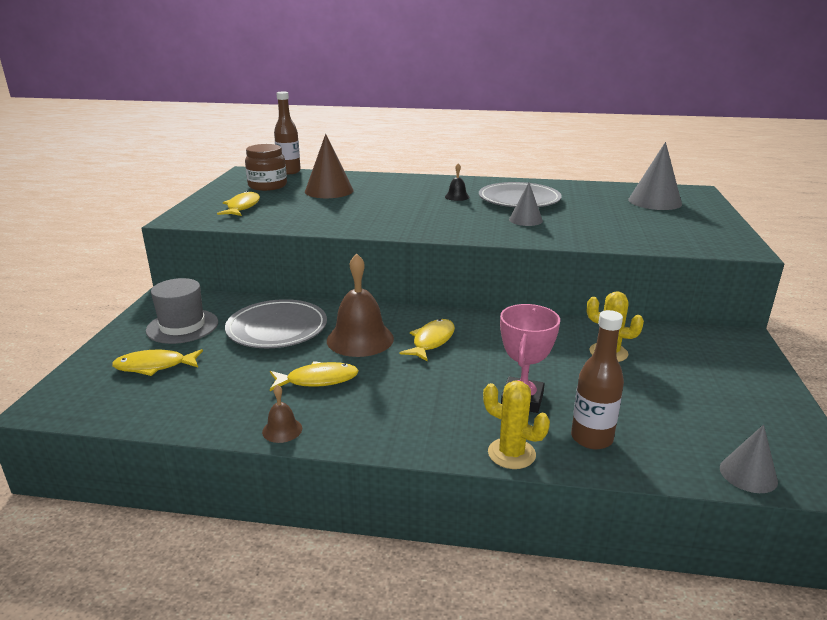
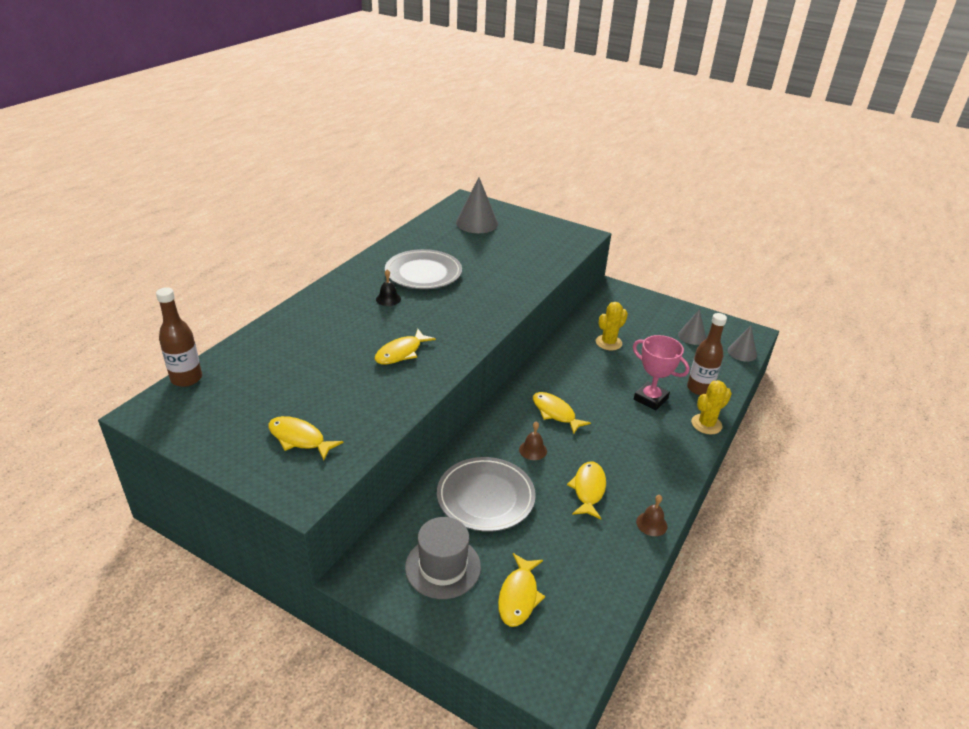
camera: 70 degrees left, 10 degrees up
brown jar [245,144,287,191] -> none
brown cone [305,134,354,198] -> none
brown bell [327,253,394,357] -> brown bell [519,421,547,460], size x0.47
grey cone [509,183,543,226] -> grey cone moved to [678,309,706,345]
none -> yellow fish [375,329,436,364]

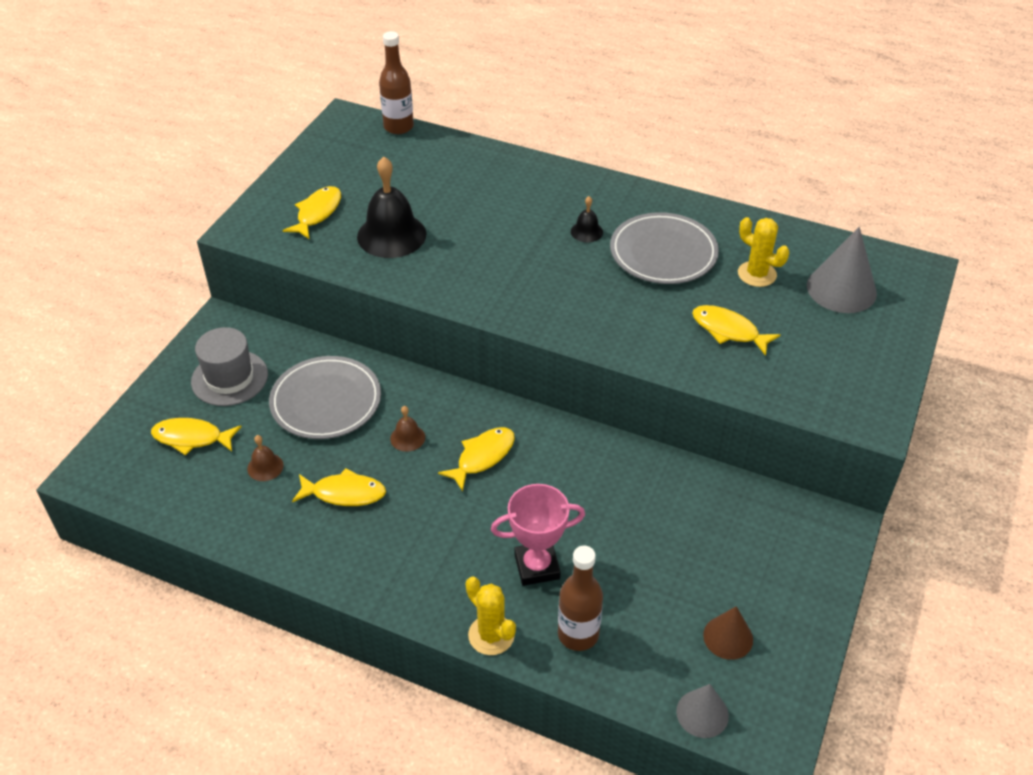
camera: 85 degrees right, 10 degrees up
yellow fish [375,329,436,364] -> yellow fish moved to [692,305,780,356]
yellow cactus [596,302,628,350] -> yellow cactus moved to [738,217,789,287]
pink trophy [633,335,690,411] -> pink trophy turned 45 degrees clockwise [491,484,585,586]
brown bell [636,495,668,536] -> brown bell moved to [247,435,284,481]
grey cone [678,309,706,345] -> brown cone [703,606,753,660]
none -> black bell [357,157,426,258]

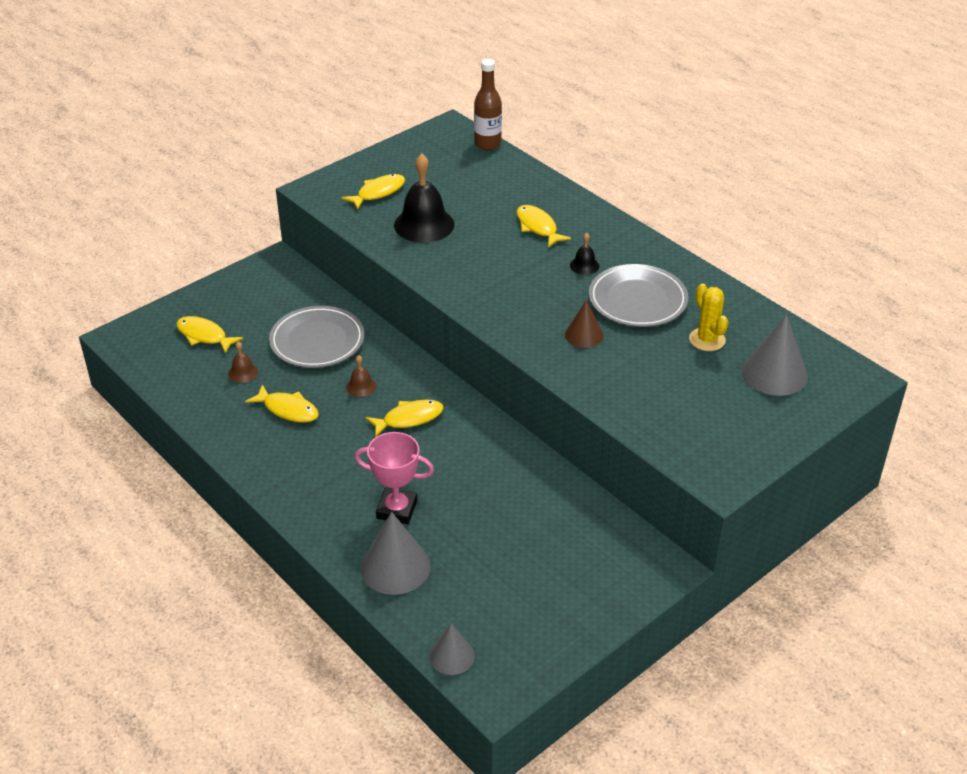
camera: 25 degrees right, 5 degrees down
grey hat [191,327,268,406] -> none
yellow cactus [465,577,516,655] -> none
brown bottle [558,546,603,651] -> grey cone [360,512,430,595]
yellow fish [692,305,780,356] -> yellow fish moved to [516,205,571,248]
brown cone [703,606,753,660] -> brown cone moved to [565,300,603,348]

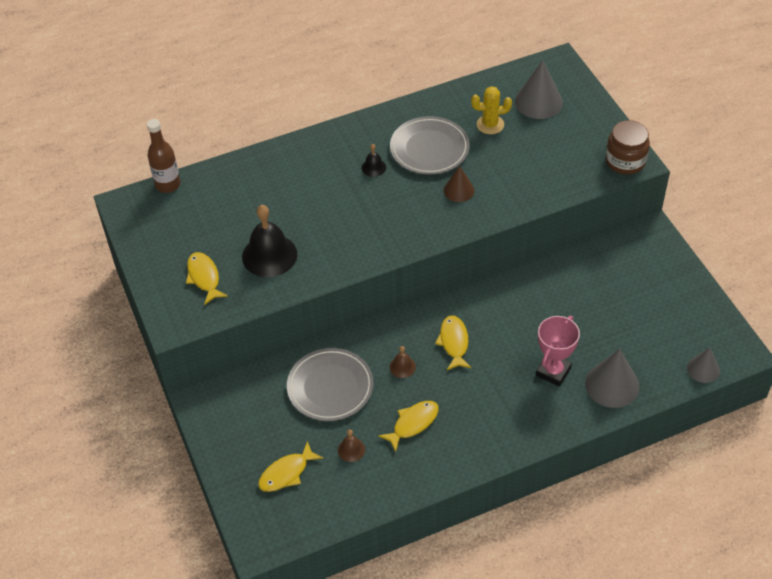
camera: 70 degrees left, 10 degrees up
yellow fish [516,205,571,248] -> none
none -> brown jar [605,120,650,174]

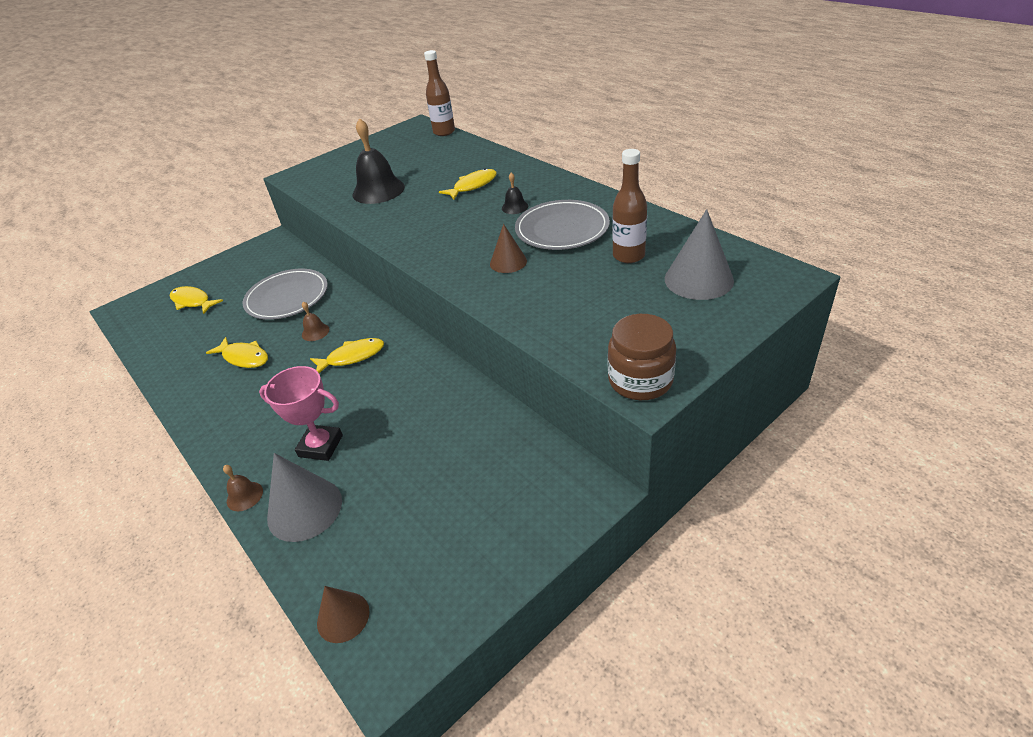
camera: 75 degrees right, 10 degrees down
yellow fish [186,252,228,305] -> yellow fish moved to [439,168,497,200]
brown bell [338,429,365,462] -> brown bell moved to [223,465,263,511]
yellow cactus [471,86,512,134] -> brown bottle [612,149,647,263]
grey cone [687,348,720,383] -> brown cone [317,586,370,643]

